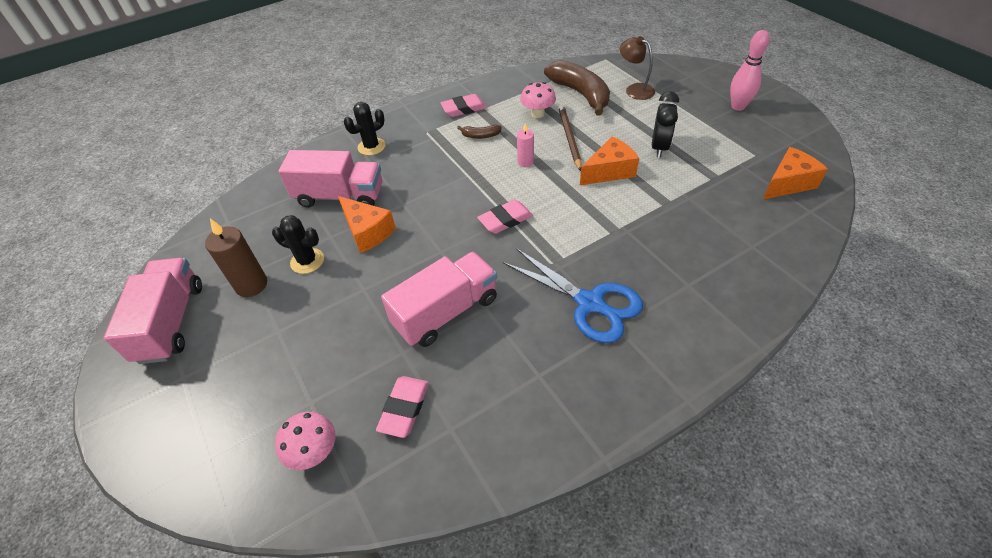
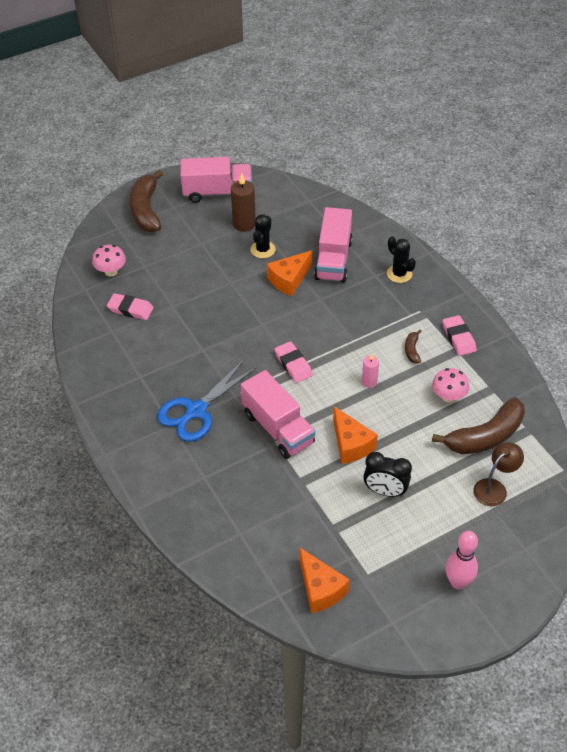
camera: 90 degrees right, 0 degrees up
pink truck [381,252,497,347] -> pink truck moved to [241,370,315,459]
brown pencil [558,104,581,171] -> none
none -> brown banana [129,170,163,232]

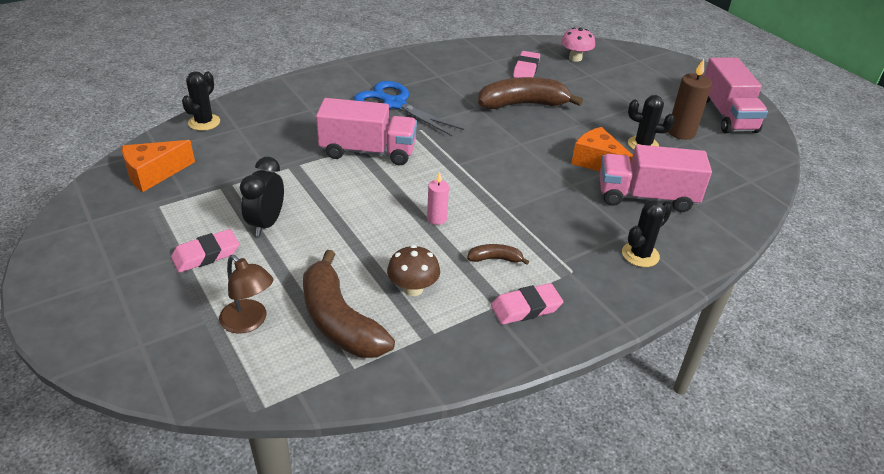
camera: 85 degrees right, 10 degrees down
brown banana [129,170,163,232] -> brown banana moved to [478,77,583,109]
pink truck [241,370,315,459] -> pink truck turned 135 degrees counterclockwise [316,98,417,165]
pink eraser [274,341,313,383] -> pink eraser moved to [171,229,239,273]
orange cheese [333,406,378,464] -> none
pink mushroom [432,368,469,402] -> brown mushroom [387,245,440,296]
pink bowling pin [446,531,478,589] -> none
none -> black cactus [182,71,220,131]

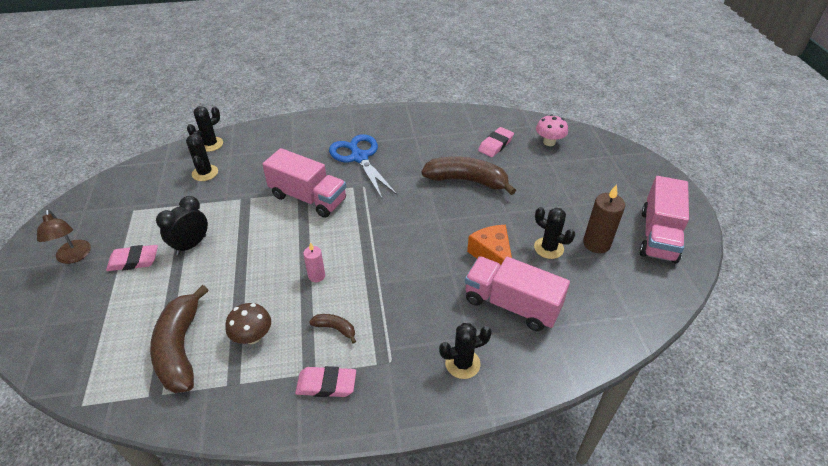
camera: 25 degrees right, 5 degrees up
orange cheese [122,140,195,192] -> none
brown lamp [219,255,273,334] -> brown lamp moved to [37,210,91,264]
none -> black cactus [186,132,218,181]

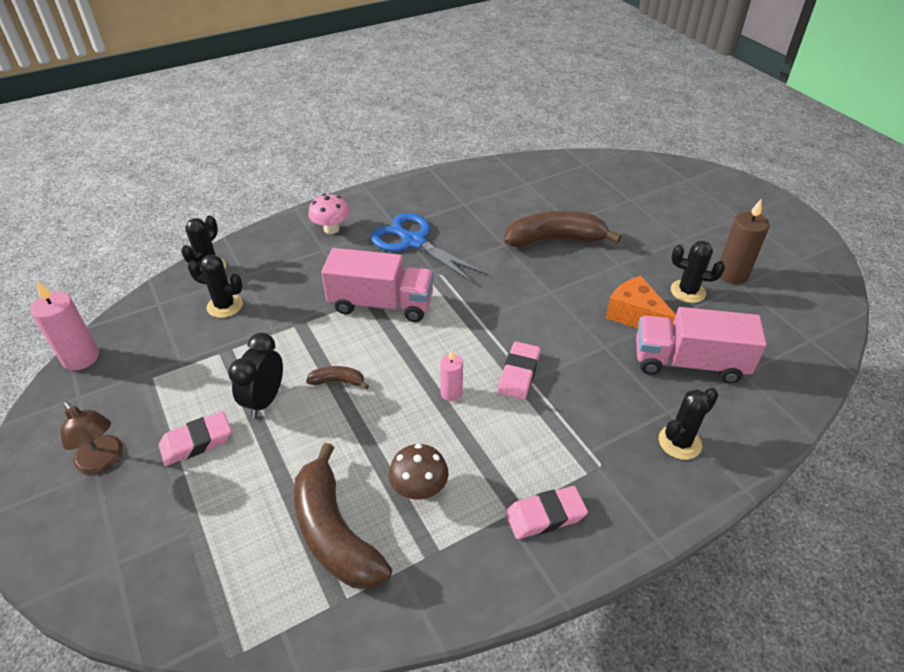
camera: 20 degrees left, 0 degrees up
black cactus [186,132,218,181] -> black cactus turned 45 degrees counterclockwise [188,254,243,318]
brown banana [309,314,356,344] -> brown banana moved to [306,366,369,389]
pink eraser [478,127,514,157] -> pink eraser moved to [498,341,540,400]
pink mushroom [536,114,568,146] -> pink mushroom moved to [308,194,350,234]
pink truck [640,176,689,263] -> none
none -> pink candle [30,281,99,370]

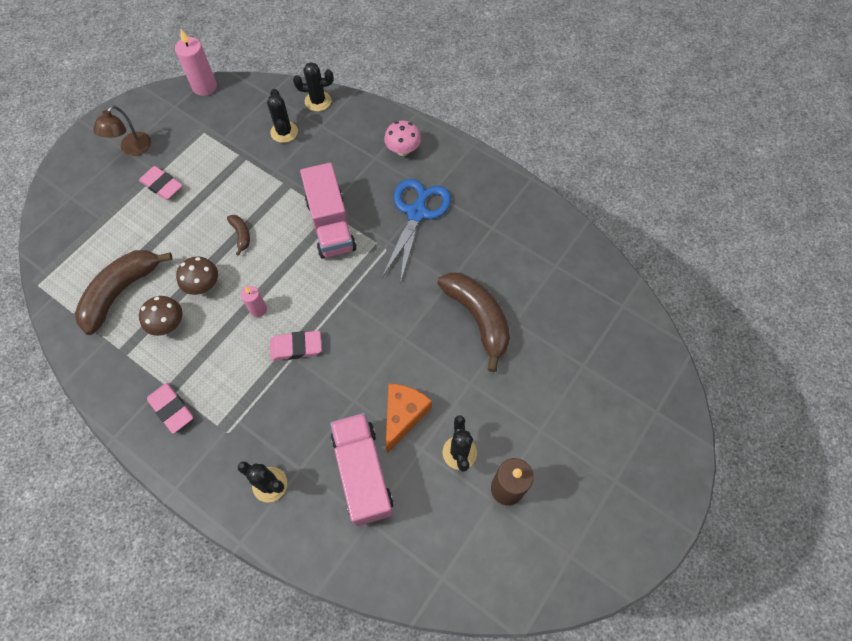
camera: 65 degrees right, 20 degrees up
black clock [228,333,283,418] -> none
none -> brown mushroom [176,256,218,295]

